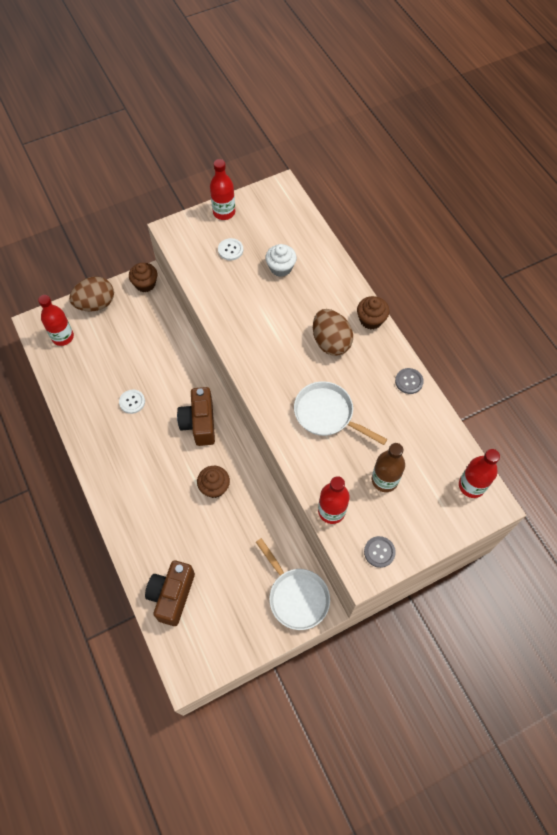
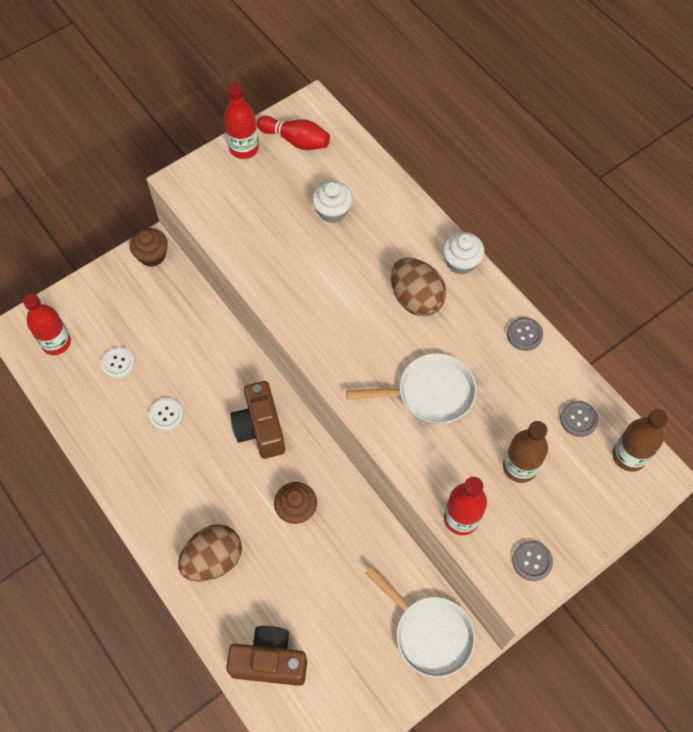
camera: 10 degrees left, 0 degrees up
brown egg [69,277,114,312] -> brown egg moved to [178,524,242,582]
brown camera [145,560,195,626] -> brown camera turned 90 degrees clockwise [226,626,307,686]
white button [218,238,243,261] -> white button moved to [101,347,135,378]
white pan [294,381,387,445] -> white pan turned 150 degrees clockwise [346,353,477,425]
brown cupcake [357,296,389,329] -> white cupcake [443,232,485,275]
red bottle [459,449,500,498] -> brown bottle [612,409,668,472]
none -> red bowling pin [257,116,330,150]
none -> grey button [560,401,598,437]

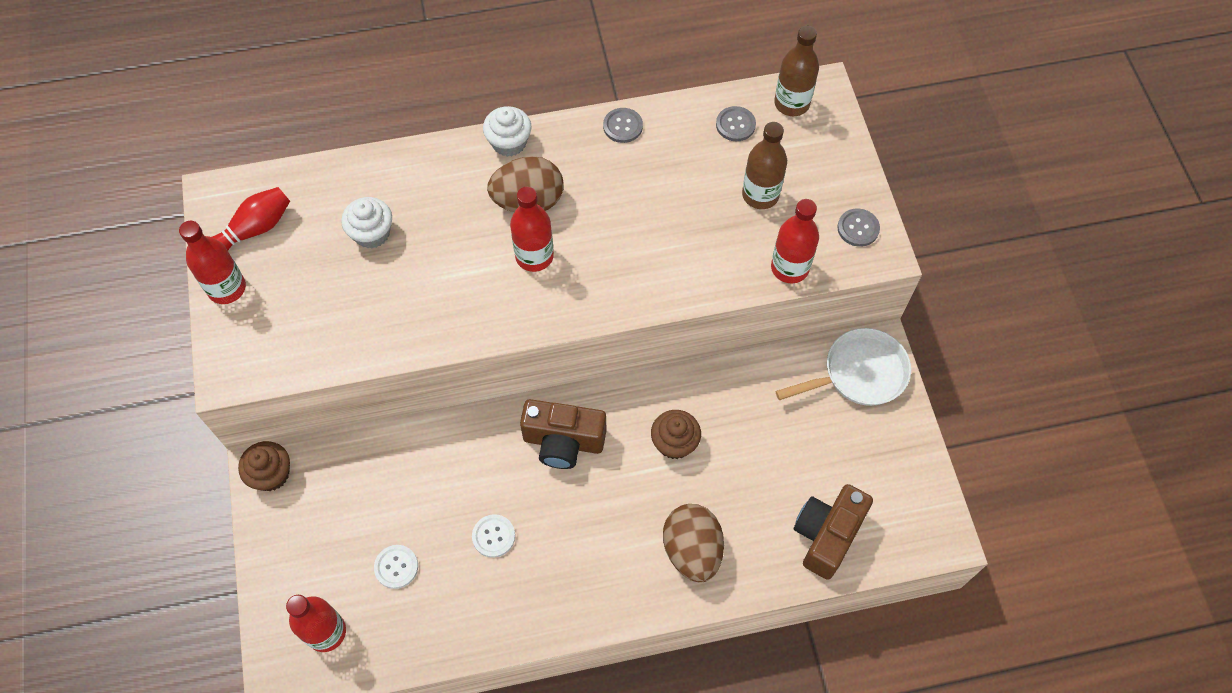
camera: 65 degrees left, 0 degrees up
white pan [346,353,477,425] -> none
none -> red bottle [510,187,554,272]

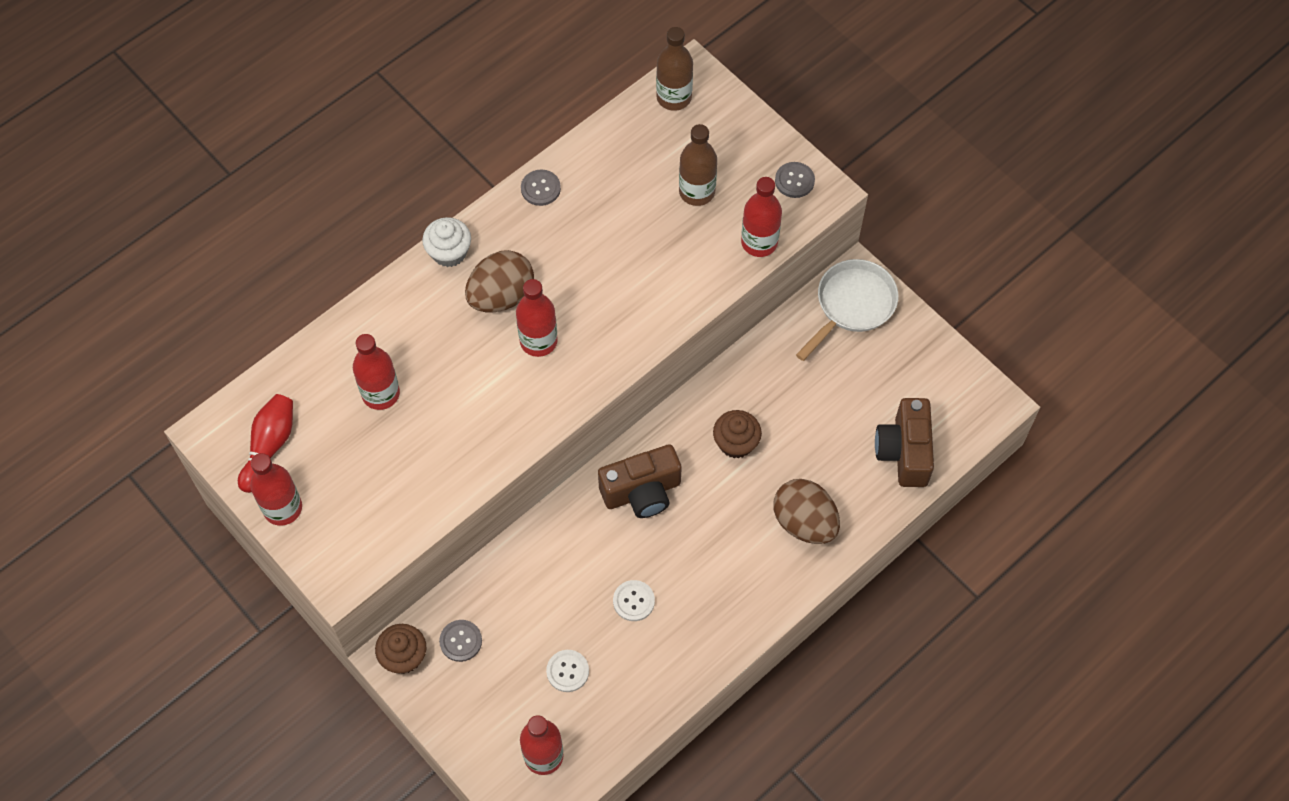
camera: 30 degrees left, 0 degrees up
white cupcake [341,197,392,248] -> red bottle [353,334,400,410]
grey button [716,106,756,141] -> grey button moved to [439,620,482,662]

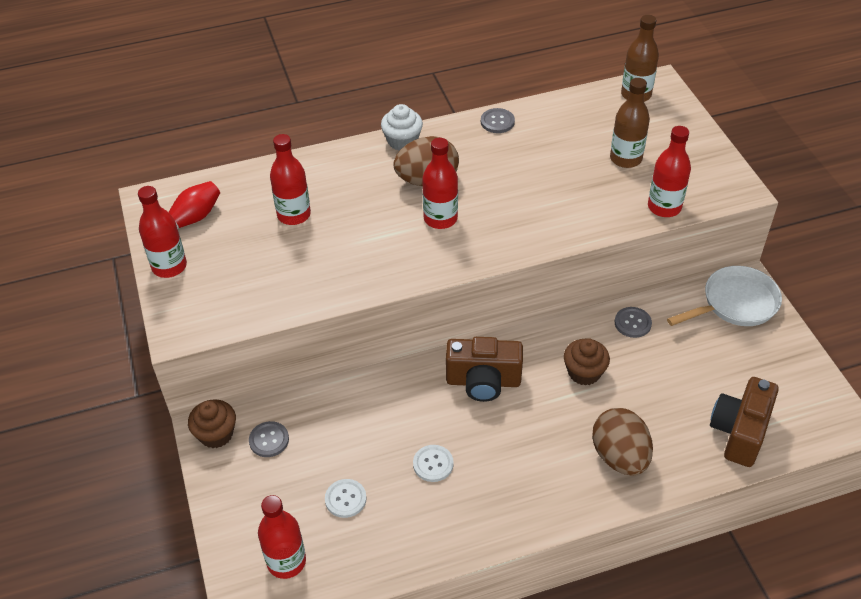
camera: 25 degrees right, 15 degrees down
grey button [775,162,815,198] -> grey button moved to [615,307,652,338]

